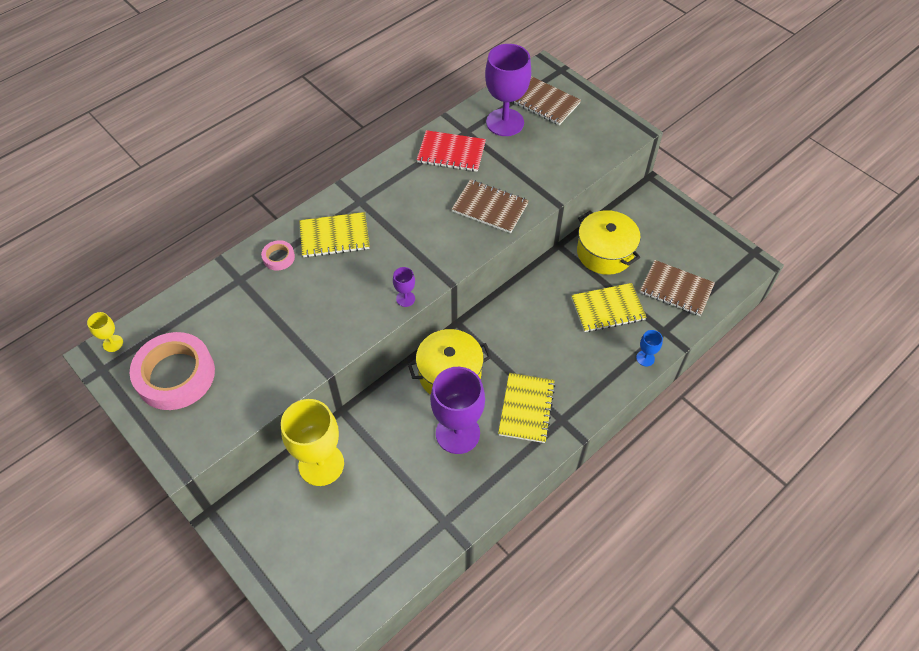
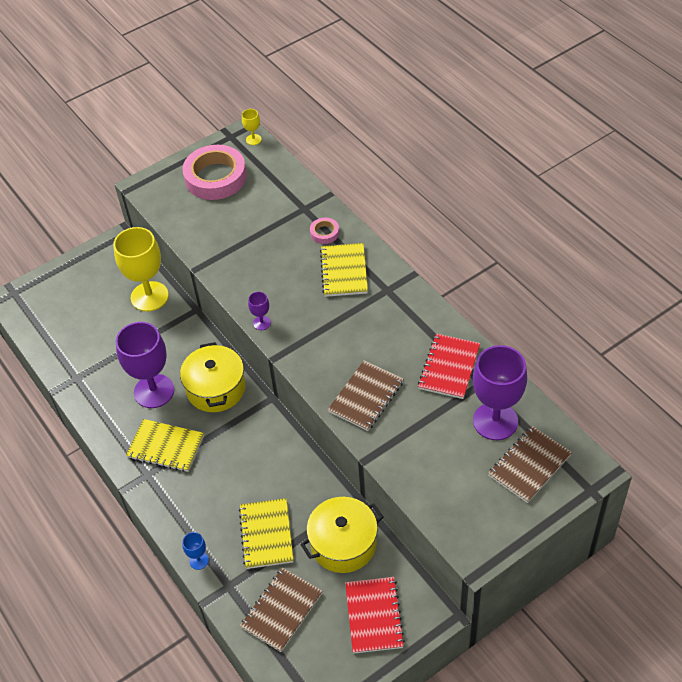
camera: 100 degrees right, 5 degrees down
none -> red notebook [345,577,405,654]

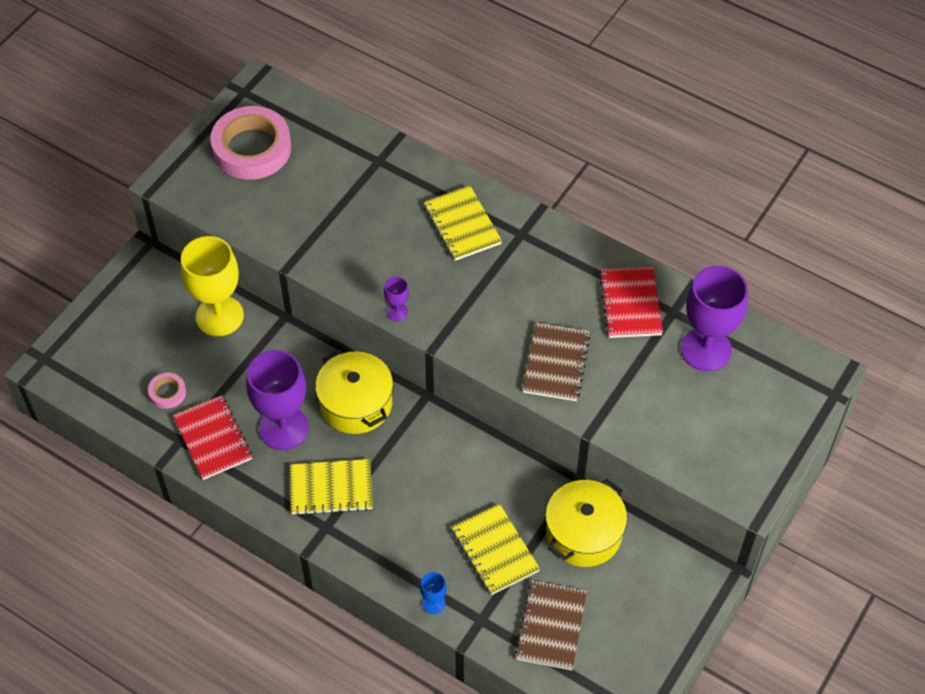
camera: 25 degrees left, 5 degrees up
yellow goblet [242,109,262,145] -> none
pink tape [310,218,339,244] -> pink tape moved to [148,373,186,409]
red notebook [345,577,405,654] -> red notebook moved to [173,395,252,480]
brown notebook [488,426,572,503] -> none

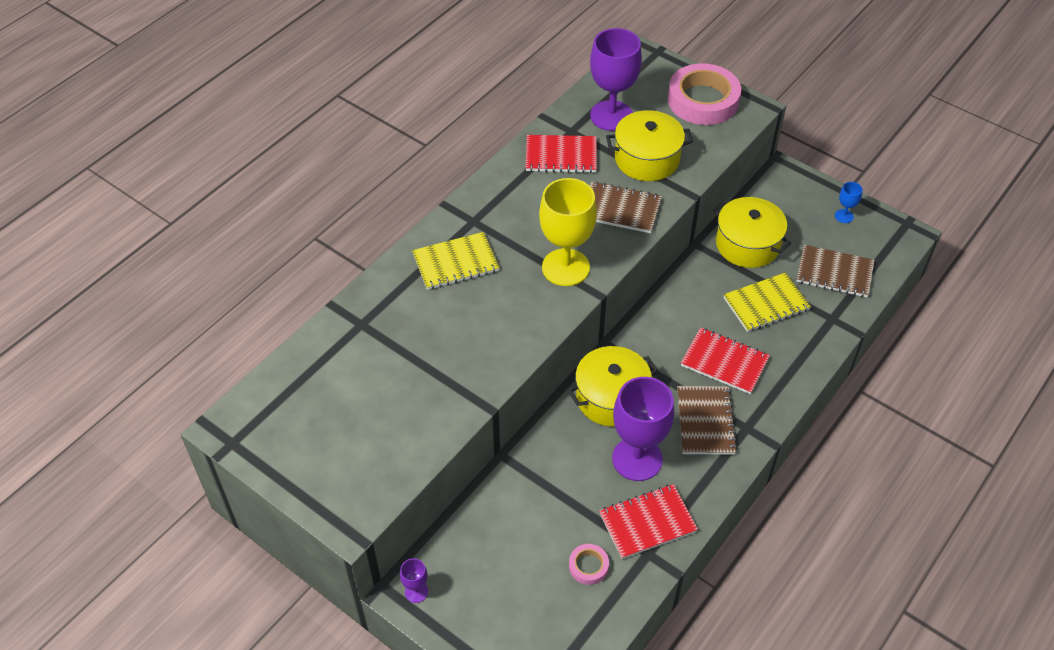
camera: 85 degrees left, 5 degrees down
yellow goblet [181,236,244,336] -> yellow goblet moved to [539,178,597,286]
pink tape [210,106,291,180] -> pink tape moved to [668,63,741,125]
yellow notebook [290,459,373,515] -> brown notebook [677,386,738,455]
purple goblet [384,277,409,321] -> purple goblet moved to [400,558,428,603]
blue goblet [420,572,447,614] -> blue goblet moved to [835,182,863,223]
none -> yellow pot [606,110,693,181]
none -> red notebook [681,327,770,394]

